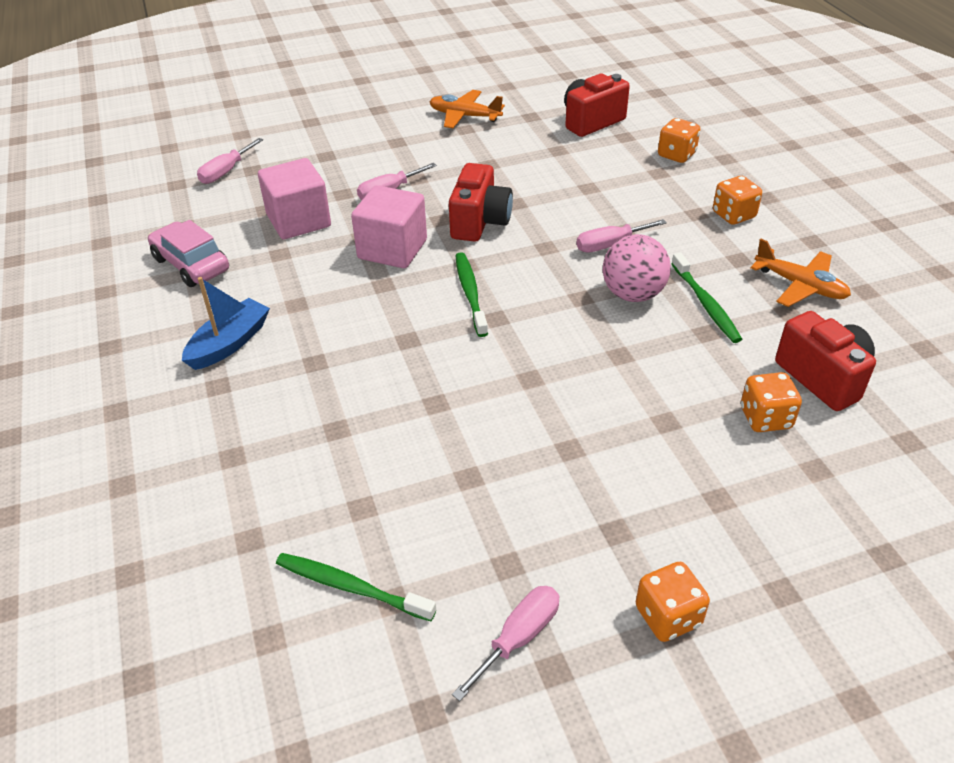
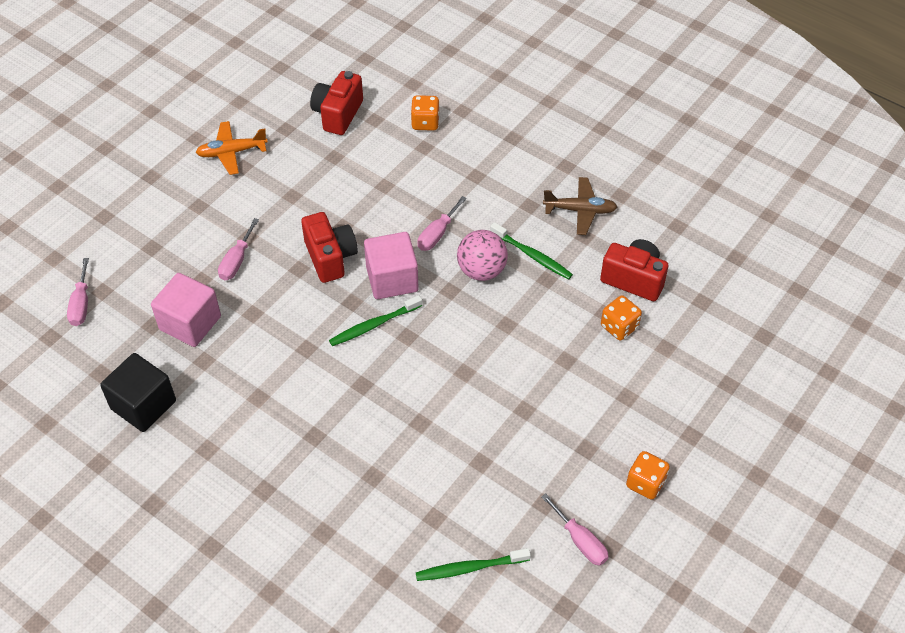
camera: 35 degrees left, 10 degrees up
pink car [148,220,229,287] -> black cube [100,353,176,432]
blue boat [182,277,270,370] -> none
pink cube [351,185,427,268] -> pink cube moved to [364,232,419,299]
pink screwdriver [452,586,559,701] -> pink screwdriver turned 135 degrees clockwise [541,494,608,566]
green toothbrush [455,252,488,337] -> green toothbrush turned 75 degrees counterclockwise [329,295,422,346]
orange dice [713,176,762,225] -> none
orange plane [750,239,851,307] -> brown plane [543,177,617,235]

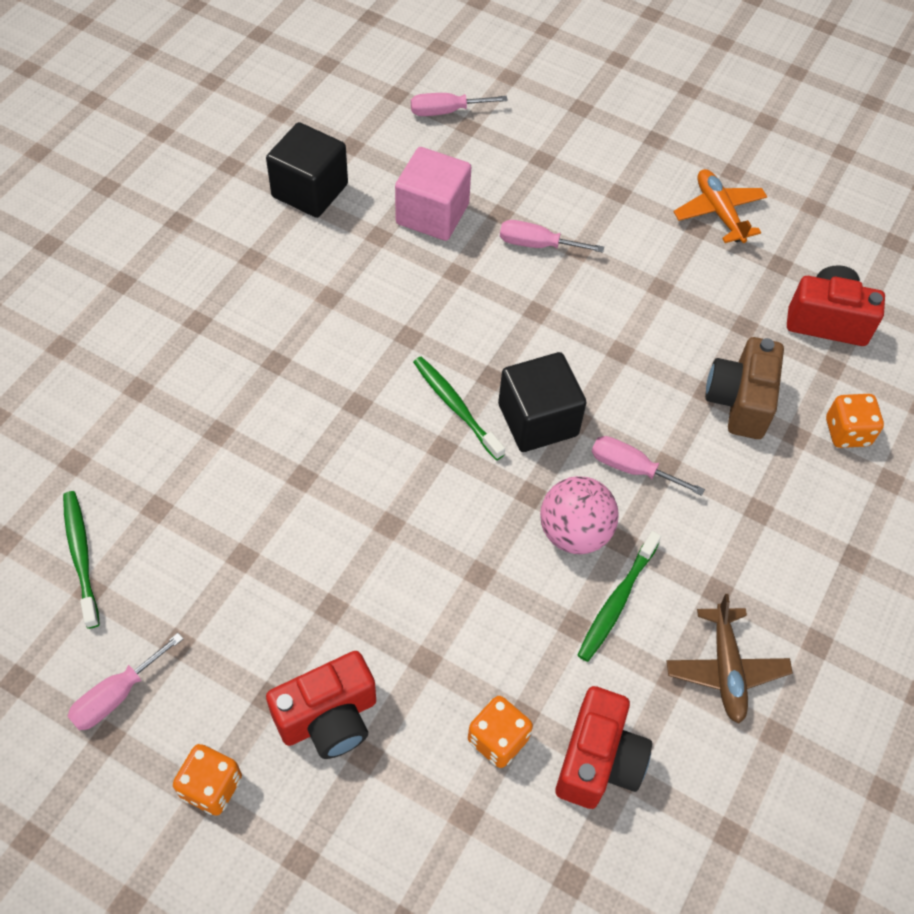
camera: 80 degrees right, 5 degrees up
red camera [301,212,358,283] -> red camera moved to [266,651,376,759]
pink cube [364,232,419,299] -> black cube [498,352,586,452]
none -> brown camera [705,337,784,439]

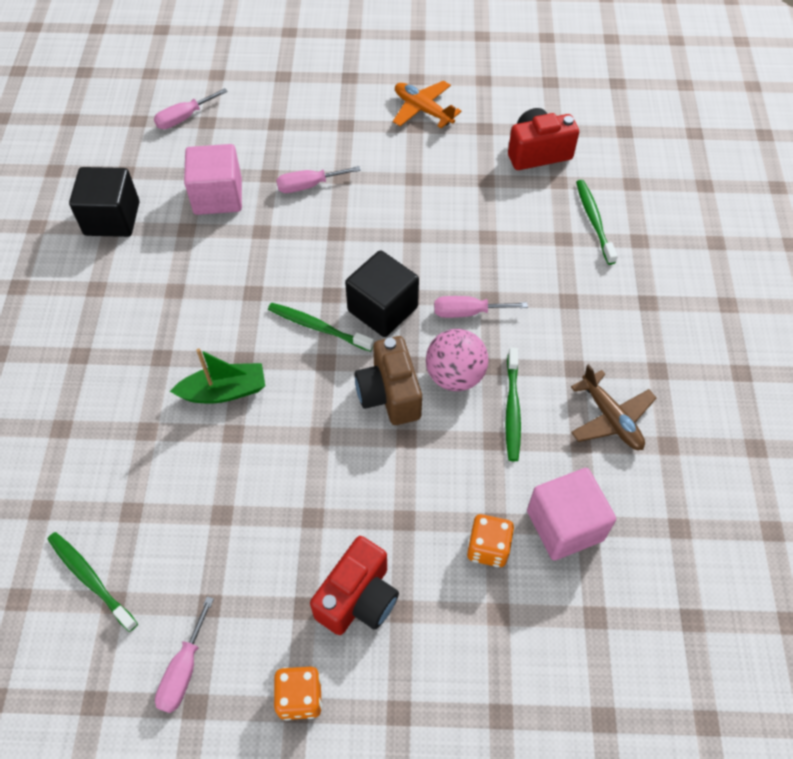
camera: 25 degrees left, 0 degrees up
red camera [555,686,652,809] -> pink cube [527,468,616,560]
brown camera [705,337,784,439] -> brown camera moved to [355,336,422,425]
orange dice [826,394,884,448] -> green toothbrush [576,180,618,265]
none -> green boat [170,348,265,404]

